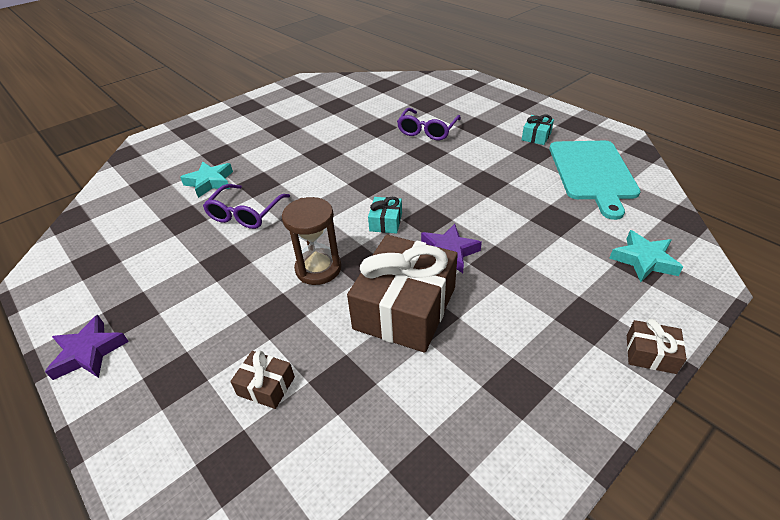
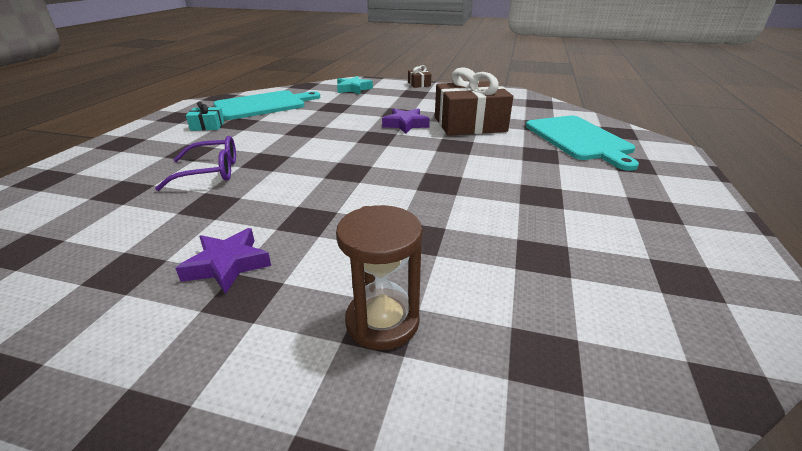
camera: 125 degrees left, 10 degrees down
purple star [45,315,129,380] -> purple star moved to [175,228,271,294]
turquoise star [180,161,233,198] -> none
purple glasses [203,184,290,229] -> none
brown gift [230,350,295,409] -> turquoise cutting board [526,116,639,171]
brown hourglass [282,197,341,285] -> brown hourglass moved to [336,205,423,350]
turquoise gift [368,197,402,234] -> none

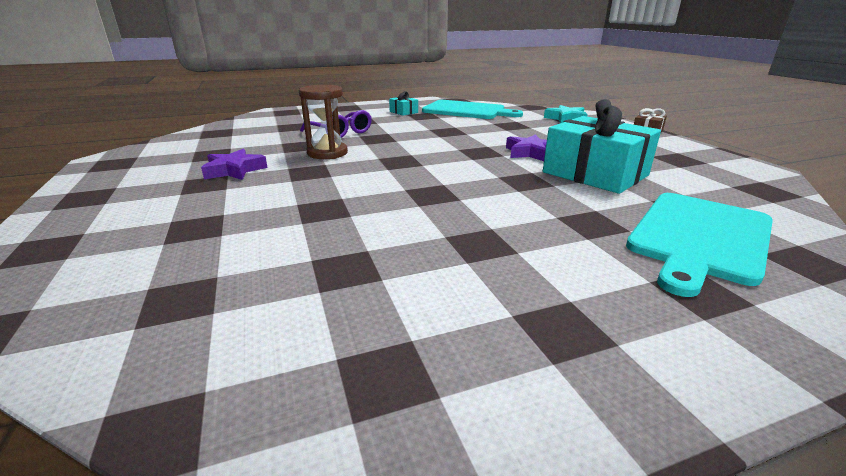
camera: 55 degrees right, 5 degrees down
brown hourglass [336,205,423,350] -> brown hourglass moved to [299,85,348,159]
brown gift [435,67,513,136] -> turquoise gift [543,99,661,194]

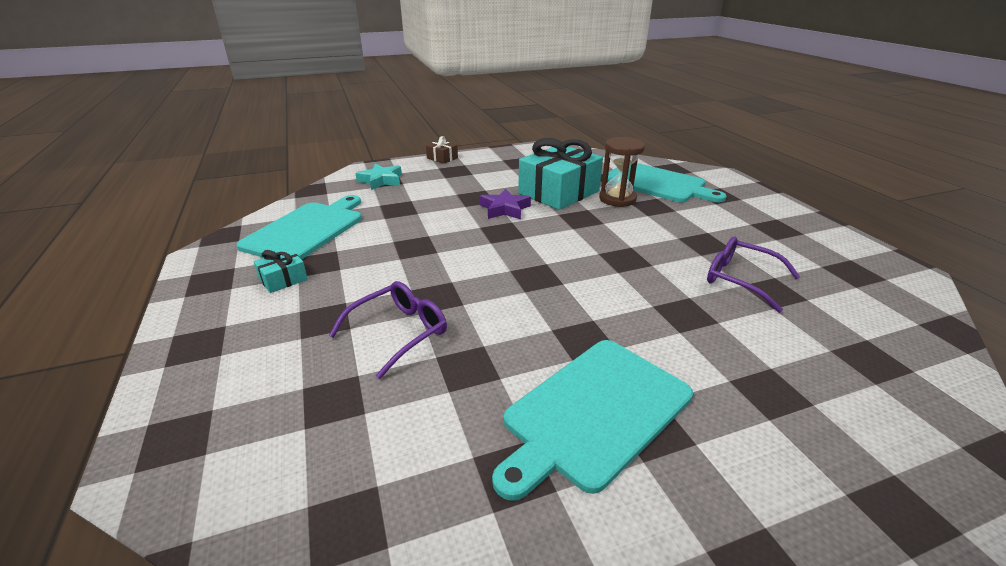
camera: 90 degrees left, 5 degrees up
purple star [201,149,268,180] -> turquoise cutting board [492,340,693,501]
brown hourglass [299,85,348,159] -> brown hourglass moved to [599,137,645,207]
none -> purple glasses [707,237,800,313]

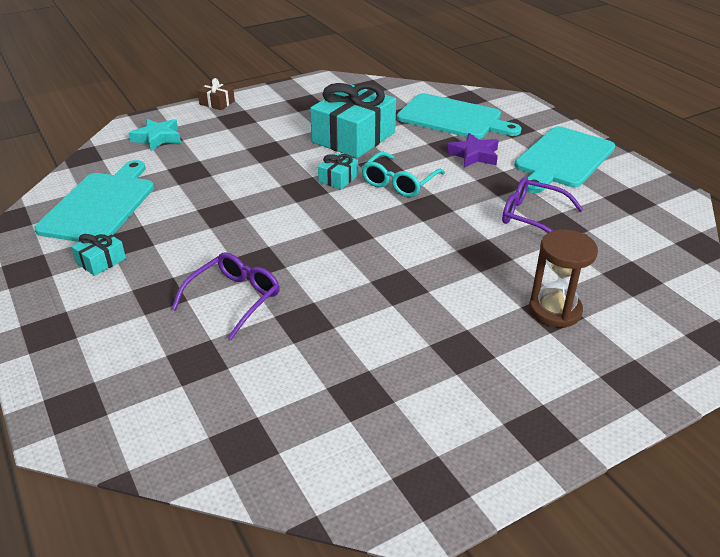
camera: 10 degrees left, 5 degrees up
purple star [480,189,531,219] -> purple star moved to [447,133,499,168]
turquoise cutting board [492,340,693,501] -> turquoise cutting board moved to [515,126,615,193]
brown hourglass [599,137,645,207] -> brown hourglass moved to [529,230,598,328]
none -> turquoise gift [318,153,358,189]
none -> turquoise glasses [361,152,445,197]

